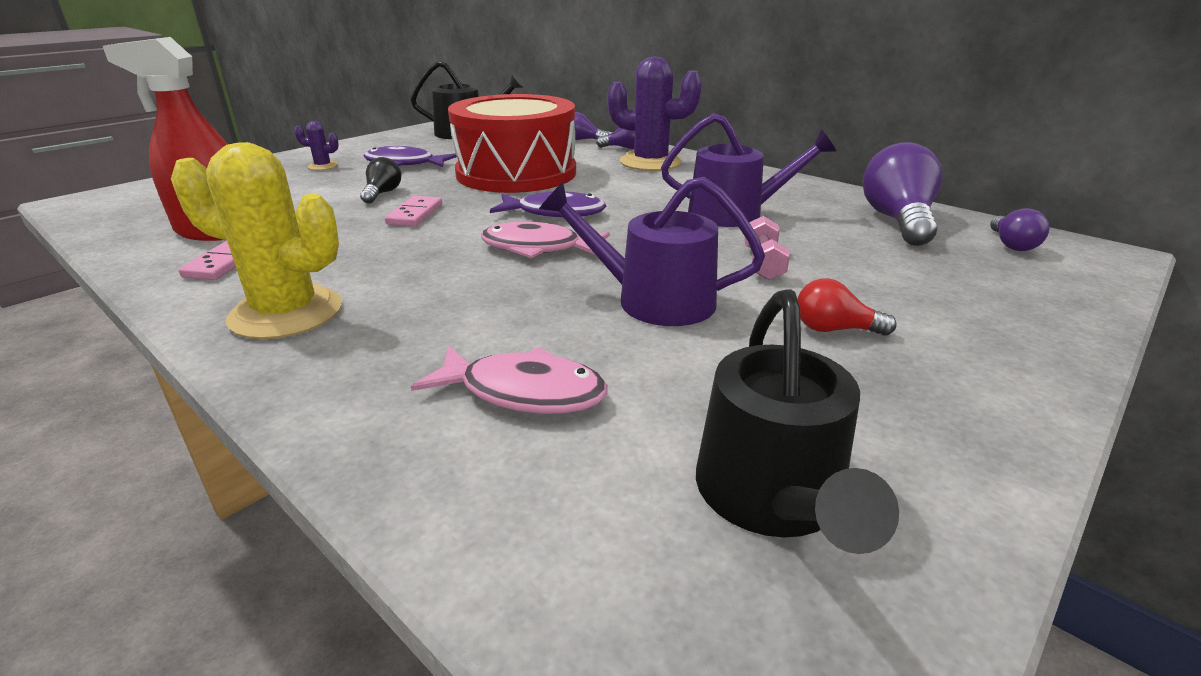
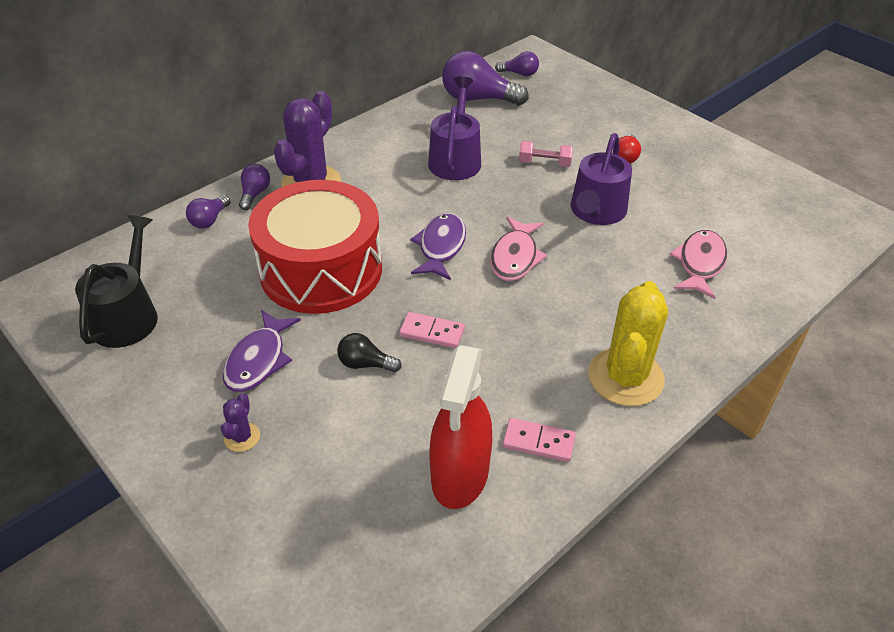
camera: 85 degrees left, 15 degrees up
black watering can [696,290,899,554] -> none

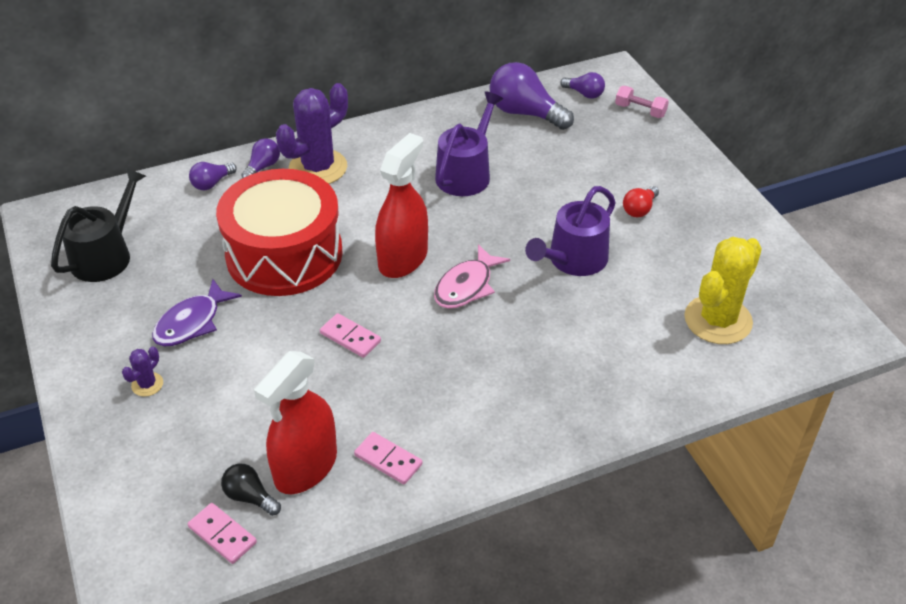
camera: 20 degrees right, 0 degrees up
black light bulb [337,333,402,372] -> black light bulb moved to [221,464,281,516]
purple fish [410,213,466,280] -> red spray bottle [375,133,428,278]
pink dumbbell [519,141,573,167] -> pink dumbbell moved to [615,86,669,118]
yellow cactus [588,281,668,406] -> yellow cactus moved to [684,237,762,344]
pink fish [670,230,727,299] -> none
none -> pink domino [188,503,257,564]

